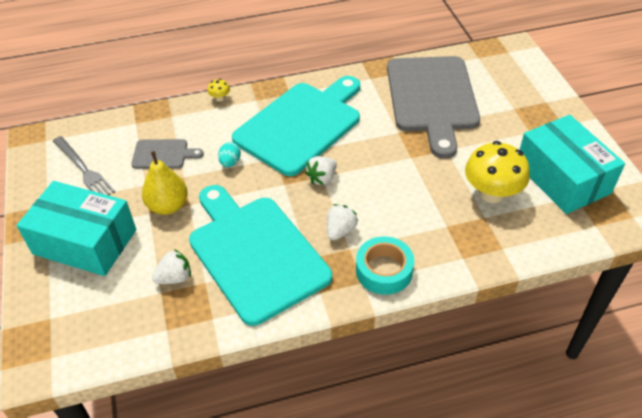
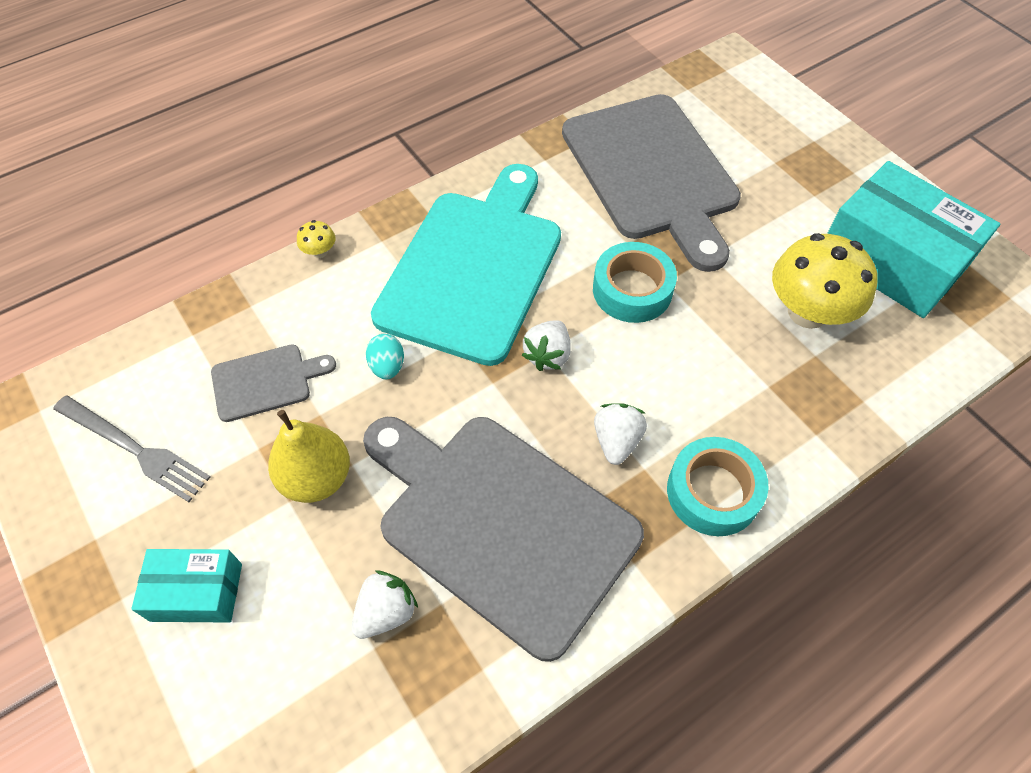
camera: 20 degrees left, 10 degrees up
turquoise box [17,181,136,276] -> turquoise box [131,549,242,623], size x0.54
turquoise cutting board [189,185,332,326] -> grey cutting board [363,417,644,662]
none -> turquoise tape [593,242,677,323]

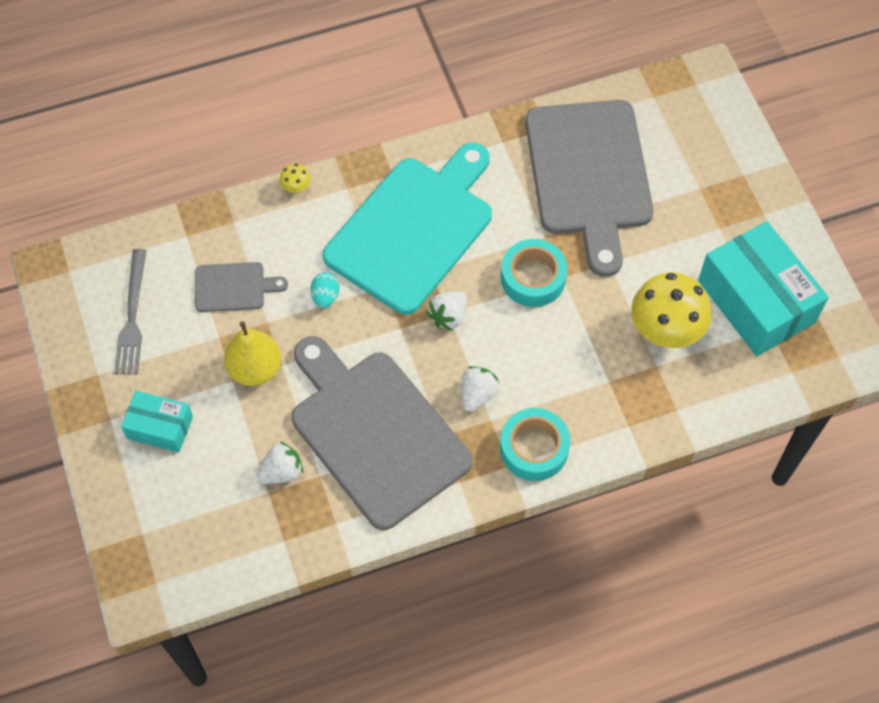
camera: 15 degrees right, 5 degrees up
grey fork [53,395,211,502] -> grey fork turned 45 degrees clockwise [114,249,147,374]

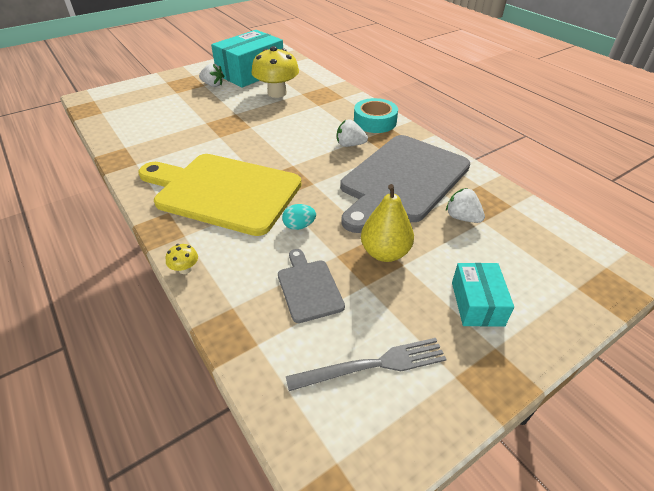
camera: 105 degrees left, 20 degrees down
turquoise cutting board [323,143,492,315] -> yellow cutting board [138,154,302,236]
white strawberry [427,291,467,331] -> white strawberry moved to [199,63,225,87]
turquoise tape [501,239,567,307] -> none
grey cutting board [525,100,654,277] -> none

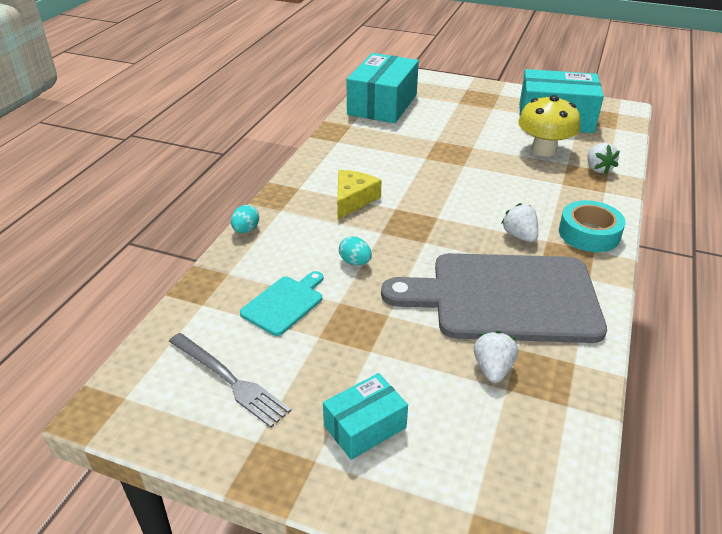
camera: 55 degrees right, 5 degrees down
yellow cutting board [138,154,302,236] -> yellow cheese [337,170,382,219]
yellow mushroom [166,244,198,274] -> turquoise egg [231,205,259,233]
white strawberry [199,63,225,87] -> white strawberry moved to [587,143,620,174]
grey cutting board [278,249,345,323] -> turquoise cutting board [240,271,323,336]
yellow pear [361,184,414,262] -> none
none -> turquoise box [347,53,419,123]

